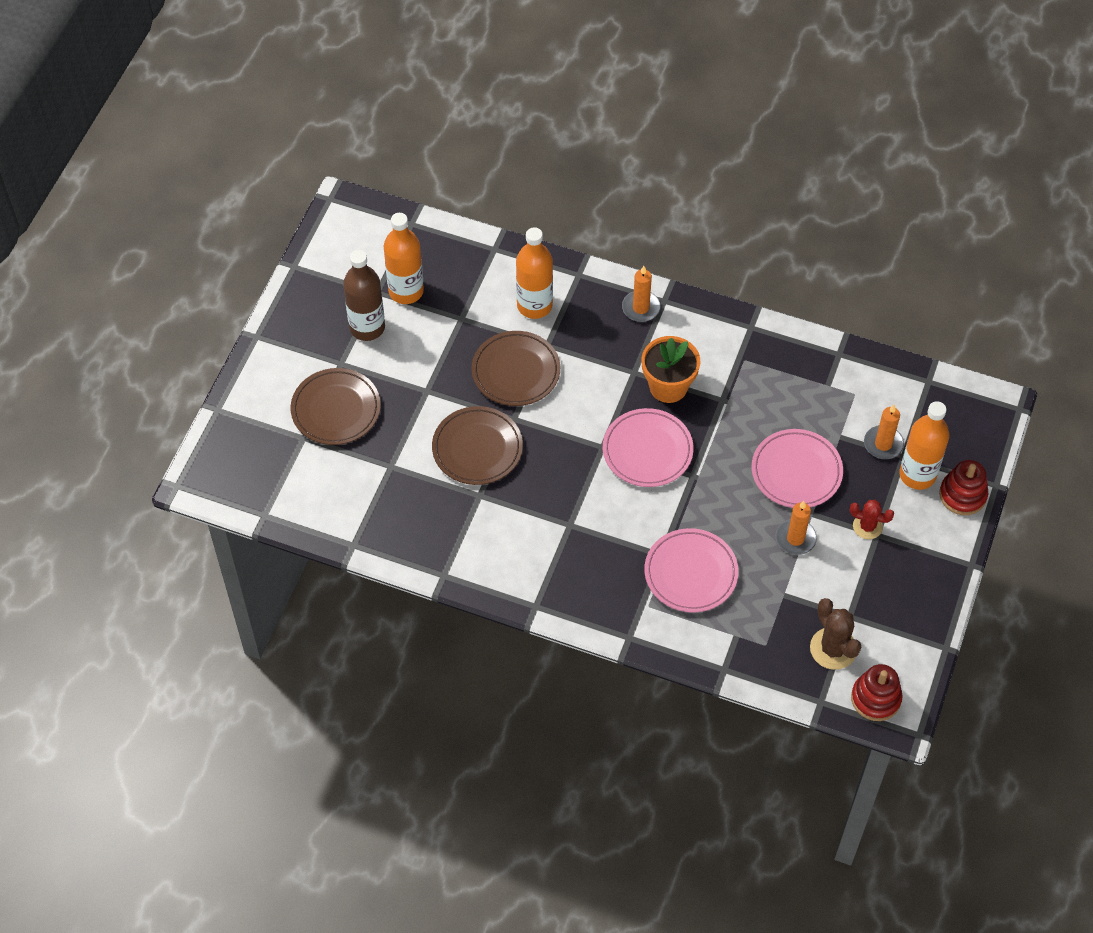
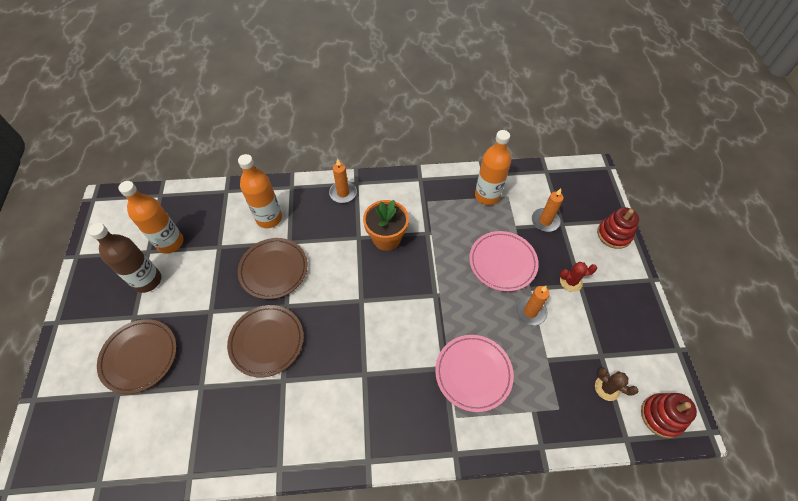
camera: 25 degrees left, 0 degrees up
pink plate [603,408,694,487] -> none
brown cactus [810,598,861,670] -> brown cactus [595,368,638,401], size x0.66
orange bottle [899,401,949,490] -> orange bottle moved to [475,130,511,205]

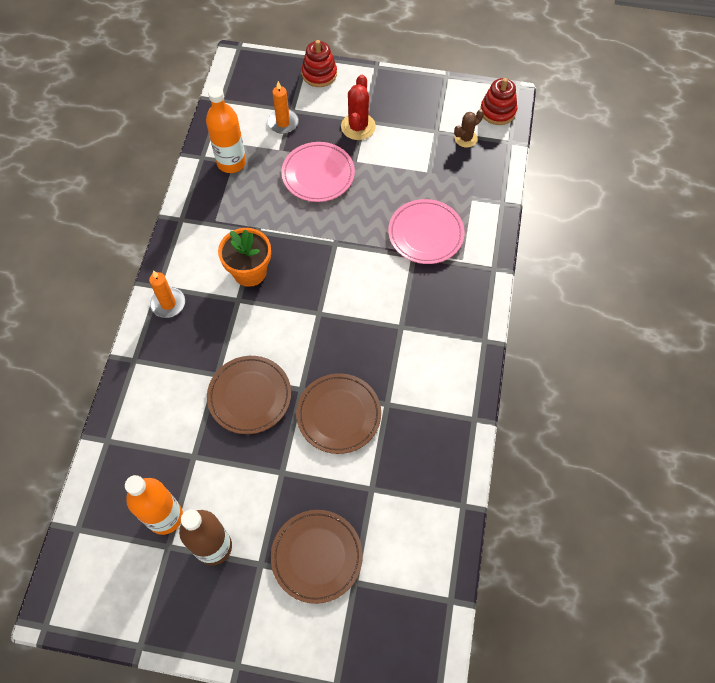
camera: 75 degrees left, 5 degrees up
orange bottle [238,154,282,228] -> none
orange candle [515,286,550,326] -> none
red cactus [560,262,597,292] -> red cactus [341,75,376,140], size x1.53

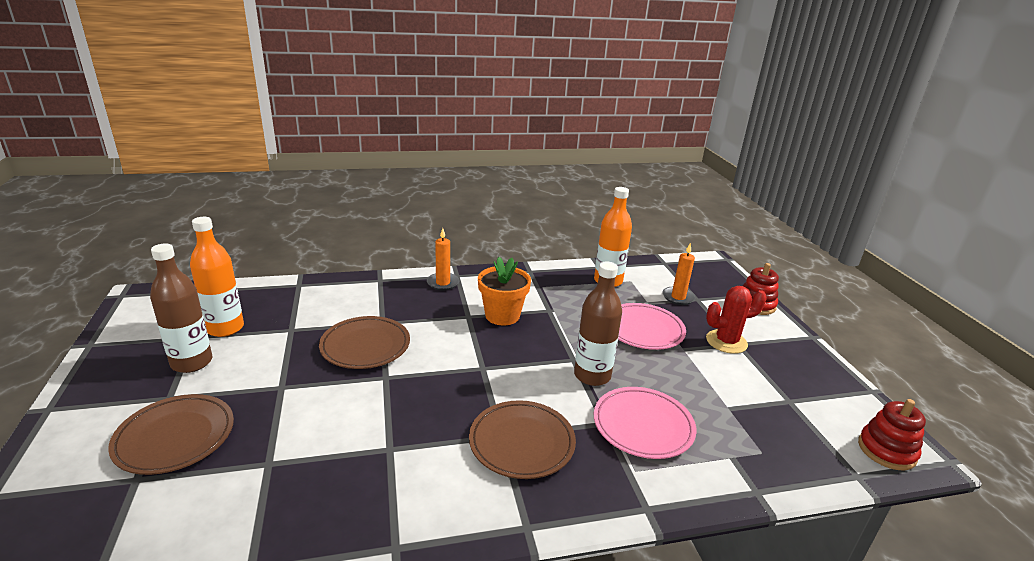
camera: 65 degrees right, 35 degrees down
brown plate [296,373,381,454] -> brown plate moved to [469,400,576,479]
brown cactus [454,110,484,148] -> none
none -> brown bottle [574,262,622,386]

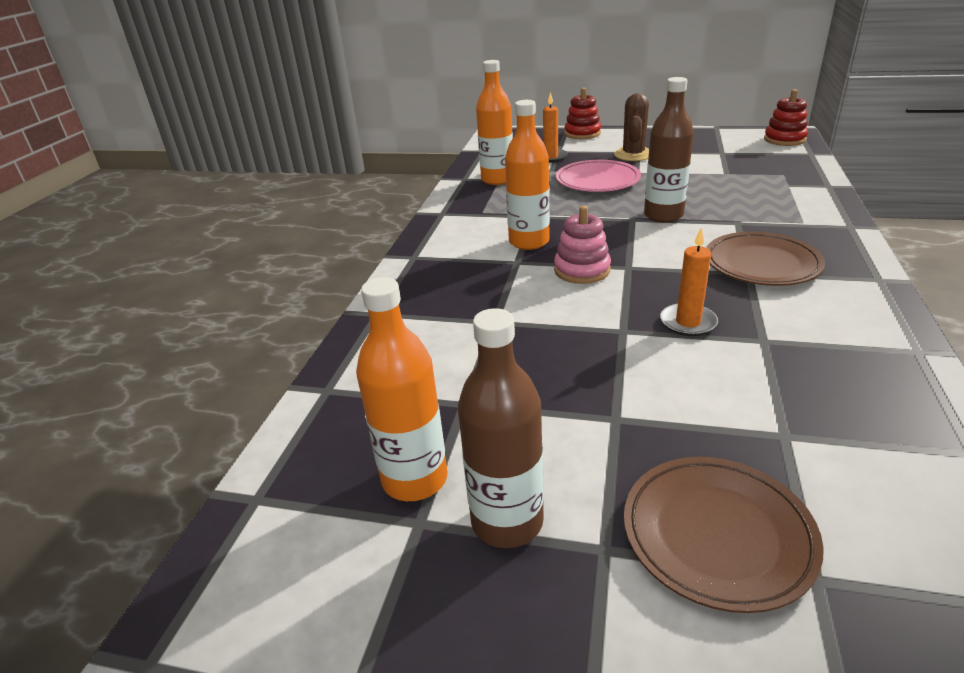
camera: 60 degrees left, 5 degrees up
brown plate [319,316,410,369] -> none
orange candle [427,228,460,290] -> orange candle moved to [660,227,718,336]
orange flower pot [478,257,531,325] -> orange bottle [505,100,550,250]
pink plate [594,387,697,459] -> none
red cactus [706,286,767,354] -> brown cactus [614,93,649,161]
none -> pink stacking toy [554,206,611,284]

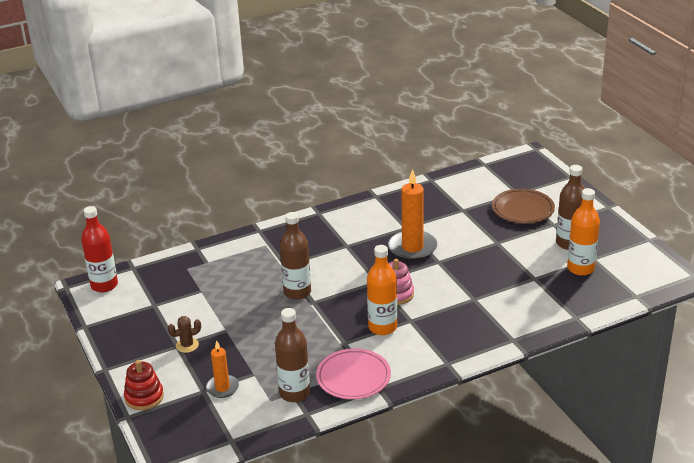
camera: 130 degrees left, 0 degrees up
orange bottle [476,60,513,185] -> brown bottle [275,308,310,402]
pink plate [556,160,641,192] -> pink plate moved to [316,348,391,399]
brown cactus [614,93,649,161] -> brown cactus [168,316,201,353], size x0.66
orange candle [660,227,718,336] -> orange candle [388,169,437,261], size x1.73
brown plate [706,232,825,286] -> none
red stacking toy [764,89,808,146] -> red bottle [81,206,118,293]

